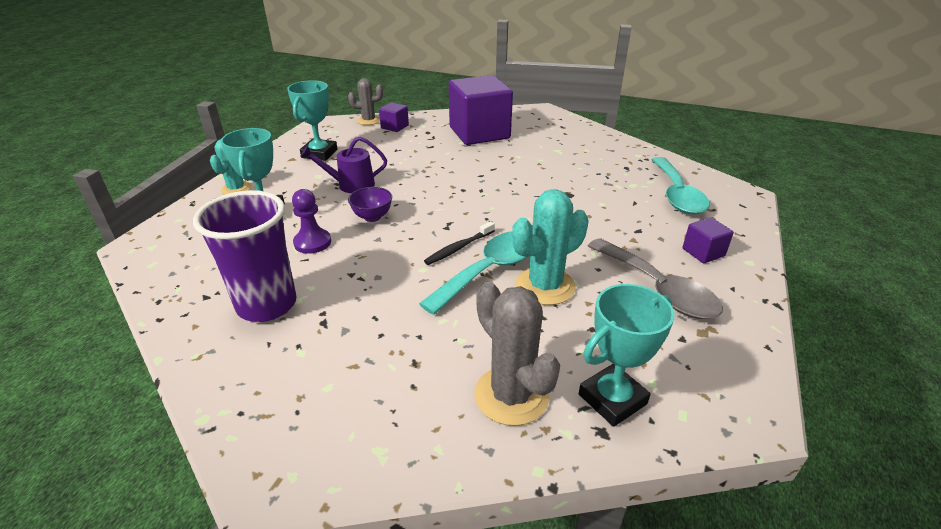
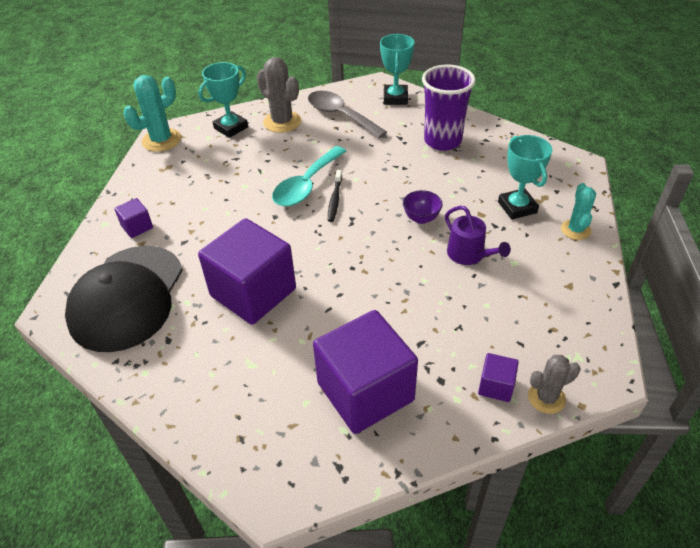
camera: 170 degrees right, 10 degrees up
turquoise trophy [287,80,338,161] -> turquoise trophy moved to [380,34,414,105]
purple pawn [292,189,331,254] -> none
purple watering can [300,136,387,193] -> purple watering can turned 75 degrees clockwise [445,206,511,265]
black toothbrush [424,221,495,265] -> black toothbrush turned 150 degrees clockwise [328,170,342,222]
turquoise cactus [512,189,589,305] -> turquoise cactus moved to [123,75,181,152]
grey spoon [588,238,723,319] -> grey spoon moved to [308,91,387,139]
turquoise spoon [651,157,710,214] -> black cap [65,246,183,352]
none -> purple cube [198,218,296,325]

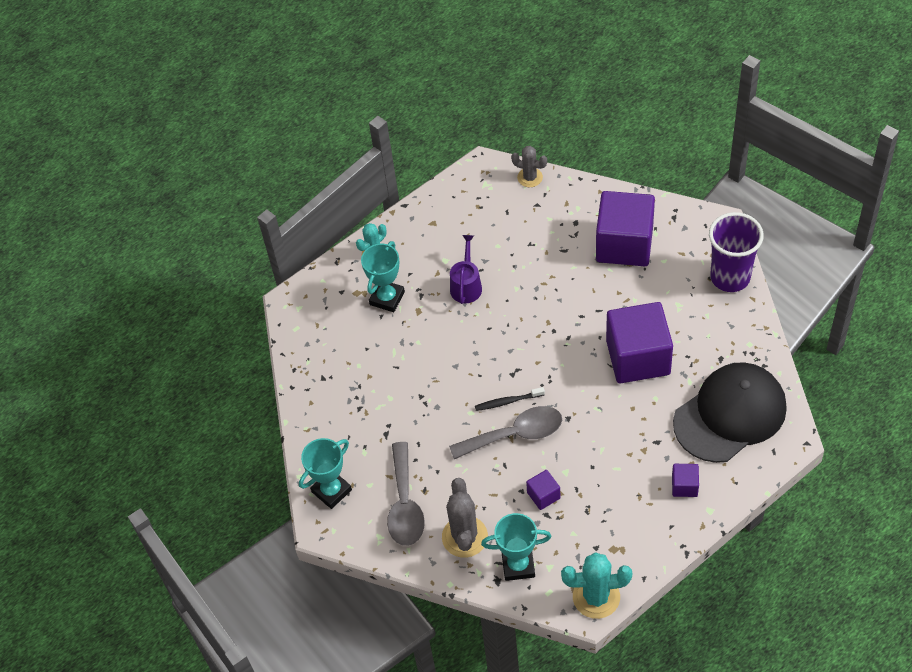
camera: 135 degrees left, 10 degrees up
turquoise spoon [272,146,347,207] -> grey spoon [449,406,562,459]
black toothbrush [328,170,342,222] -> black toothbrush turned 150 degrees counterclockwise [475,387,545,411]
purple bowl [403,190,443,224] -> none
purple cup [422,65,476,151] -> purple cup moved to [709,212,764,292]
purple cube [478,353,519,402] -> purple cube moved to [526,470,561,510]

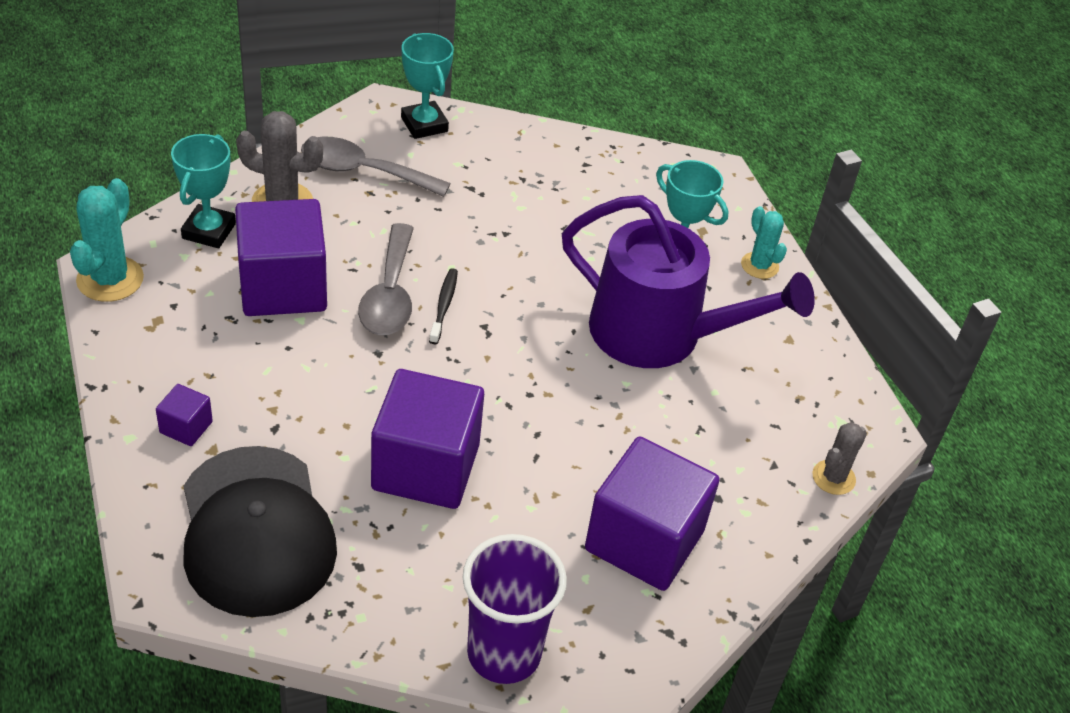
camera: 100 degrees right, 10 degrees down
purple watering can [450,235,482,304] -> purple watering can [562,195,815,368], size x2.24
purple cube [526,470,561,510] -> purple cube [235,199,327,316], size x2.31

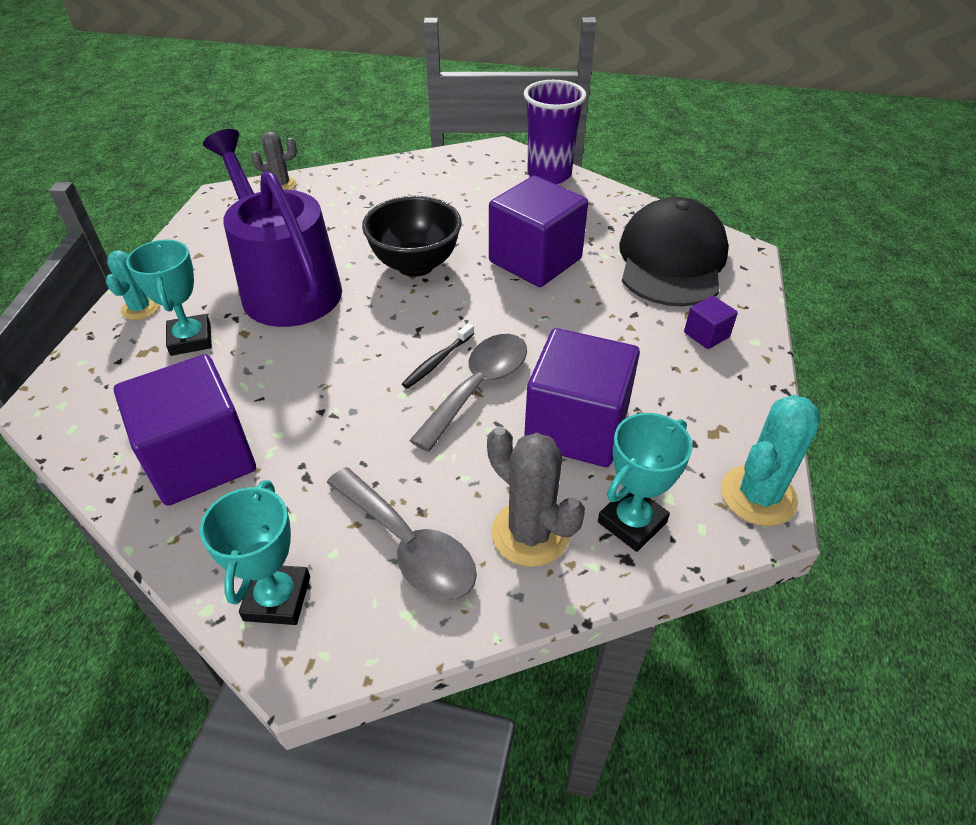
camera: 145 degrees left, 0 degrees up
purple cube [585,436,720,591] -> purple cube moved to [114,354,256,506]
none -> black bowl [362,196,462,277]

